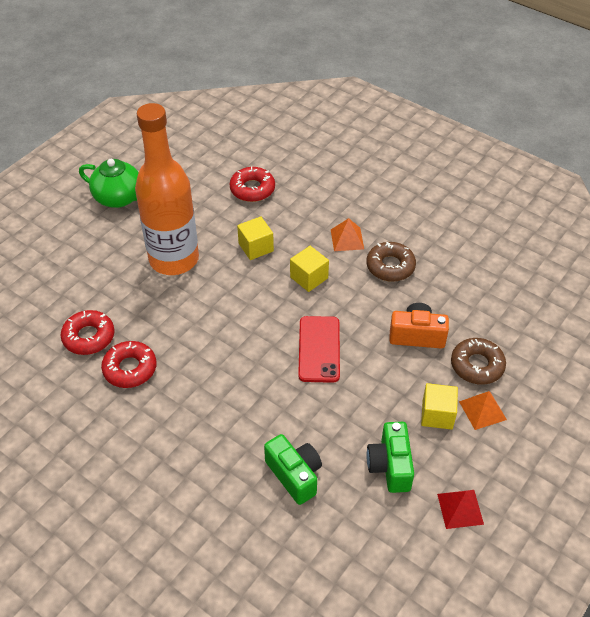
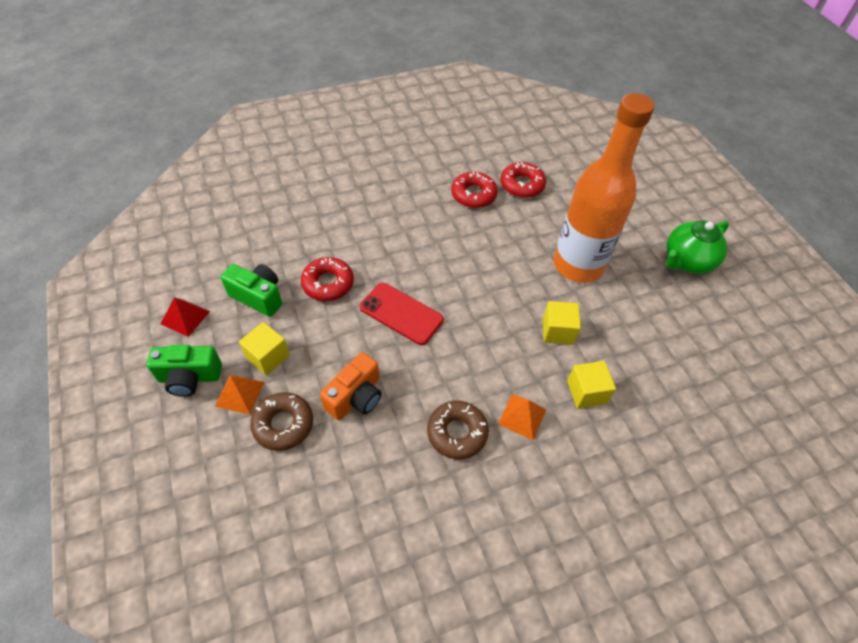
camera: 120 degrees right, 5 degrees up
red donut [230,166,275,202] -> red donut moved to [301,257,354,301]
green camera [264,434,322,505] -> green camera moved to [147,345,222,397]
yellow cube [290,246,329,292] -> yellow cube moved to [567,361,616,409]

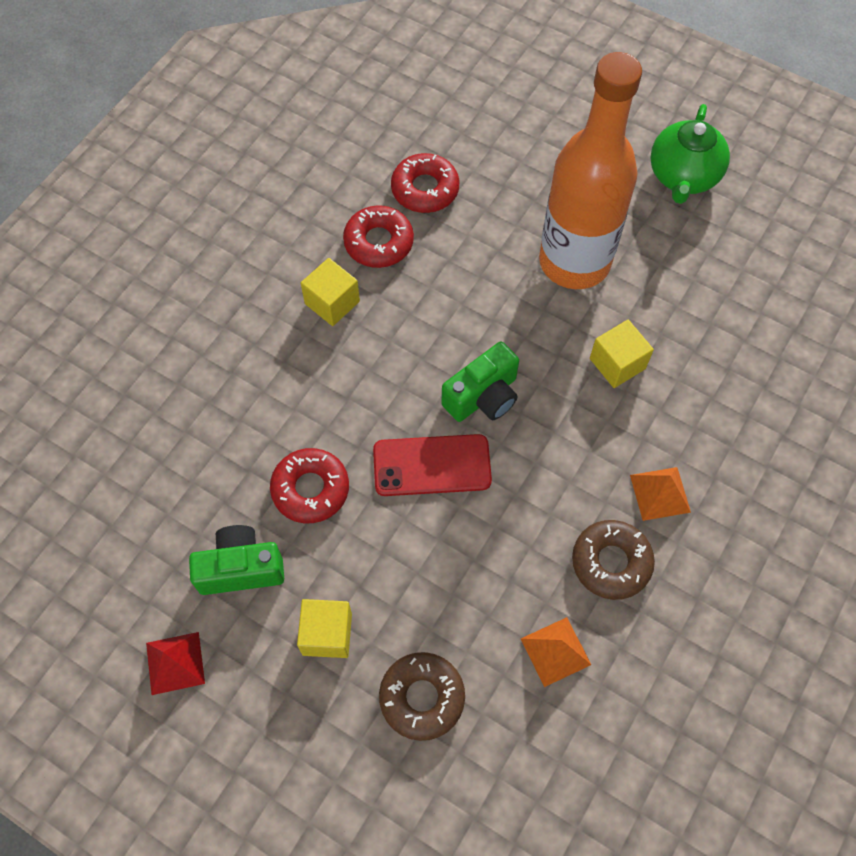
camera: 35 degrees left, 10 degrees up
green camera [147,345,222,397] -> green camera moved to [441,342,519,422]
orange pyramid [215,374,264,415] -> orange pyramid moved to [521,617,591,687]
orange camera [320,352,382,420] -> none
yellow cube [567,361,616,409] -> yellow cube moved to [301,258,360,326]

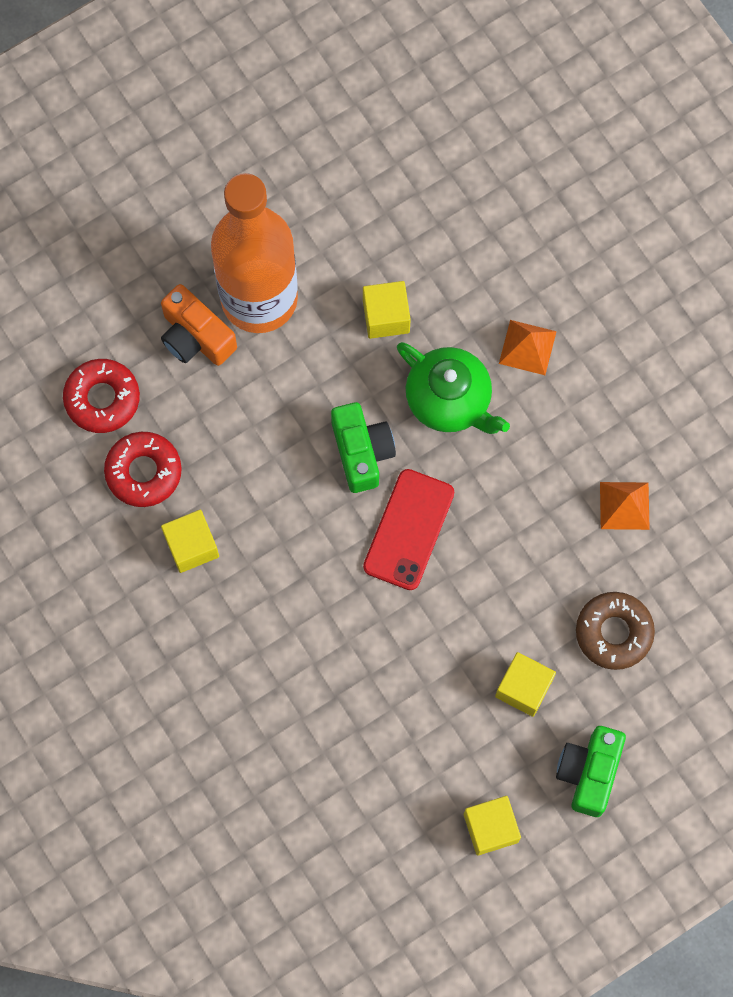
camera: 65 degrees left, 10 degrees up
red pyramid [146,632,205,695] -> yellow cube [464,796,521,856]
green camera [189,525,284,595] -> green camera moved to [556,726,626,817]
red donut [270,448,349,523] -> none
brown donut [572,520,655,600] -> none
green teapot [650,104,730,204] -> green teapot moved to [397,342,510,434]
none -> orange camera [161,284,237,366]

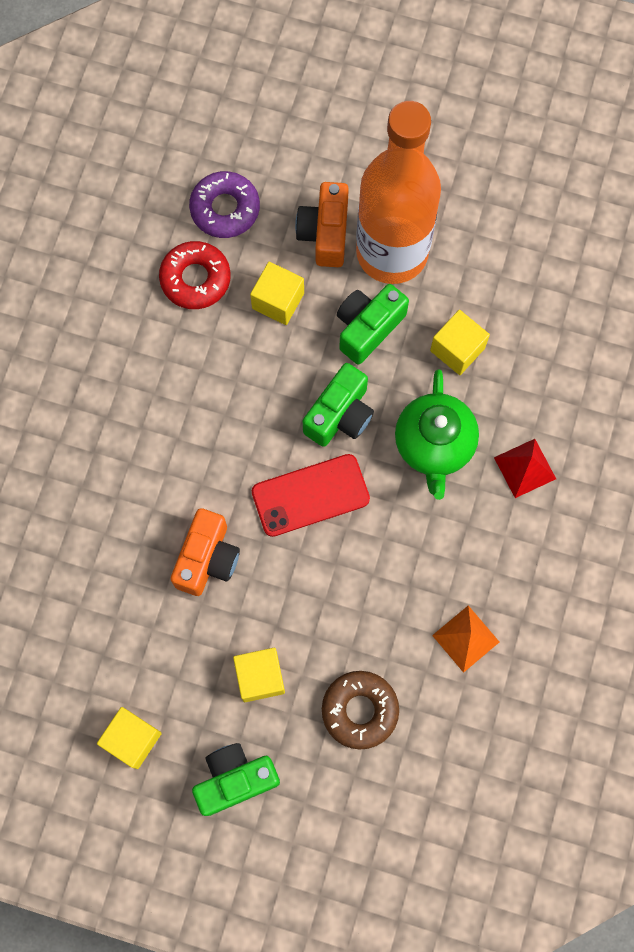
camera: 50 degrees right, 0 degrees up
red donut [63,359,140,433] -> purple donut [189,171,260,238]
yellow cube [161,510,219,573] -> yellow cube moved to [250,262,304,325]
orange pyramid [499,320,557,375] -> red pyramid [494,439,556,498]
none -> orange camera [170,508,240,596]
none -> green camera [337,284,409,365]

